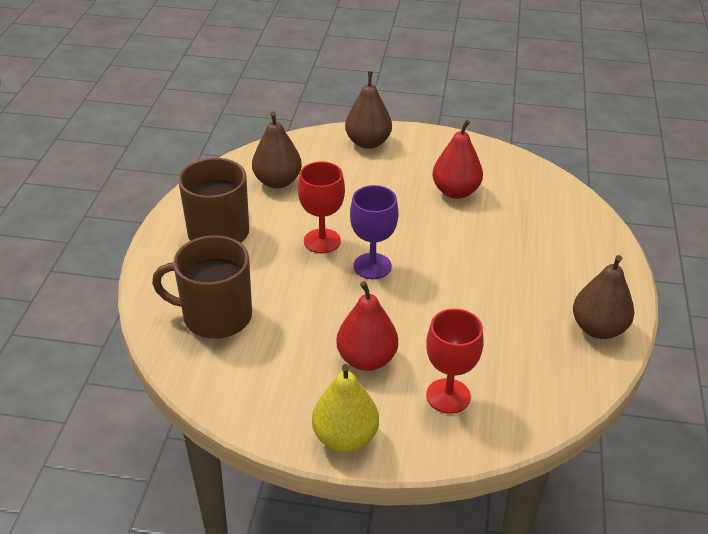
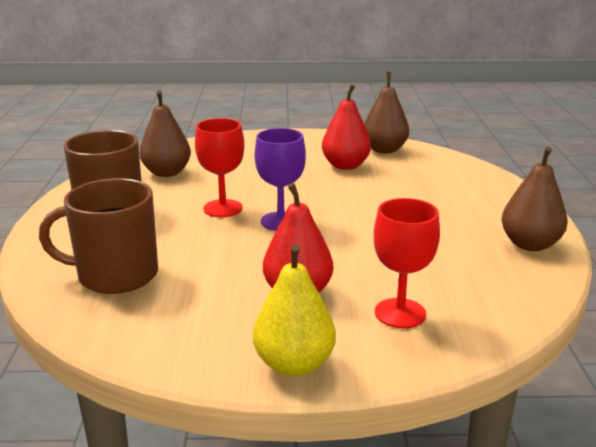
camera: 10 degrees left, 15 degrees down
brown pear [345,71,392,149] -> brown pear moved to [364,72,409,154]

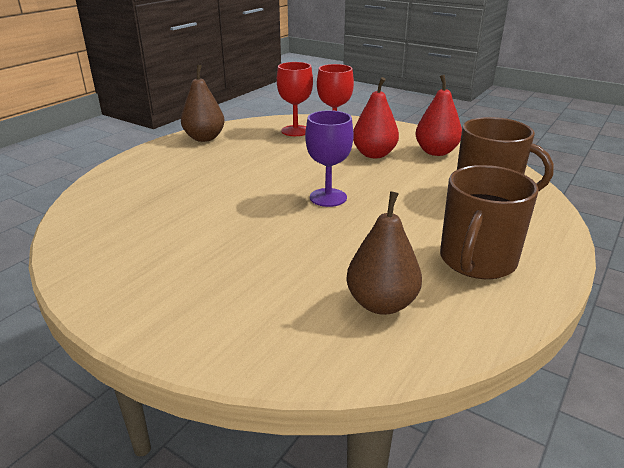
camera: 145 degrees left, 5 degrees up
red goblet [195,118,244,217] -> red goblet moved to [277,62,313,136]
yellow pear [253,244,336,376] -> none
red pear [322,84,371,170] -> red pear moved to [415,75,462,156]
brown pear [364,72,409,154] -> none

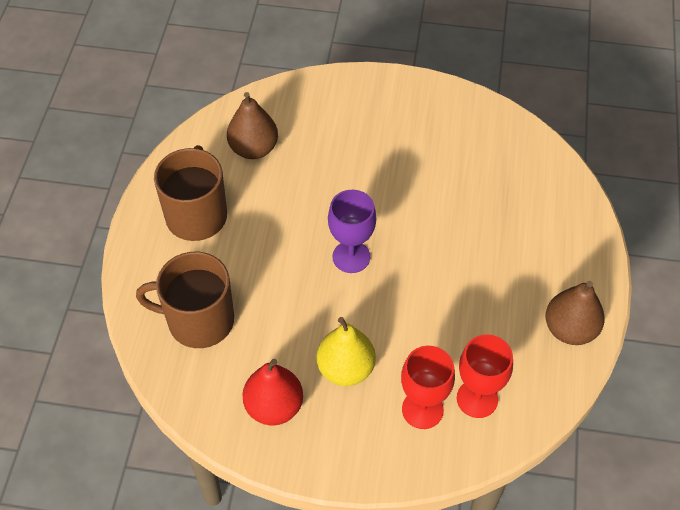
camera: 155 degrees right, 25 degrees up
red pear [353,77,399,158] -> yellow pear [316,317,376,386]

